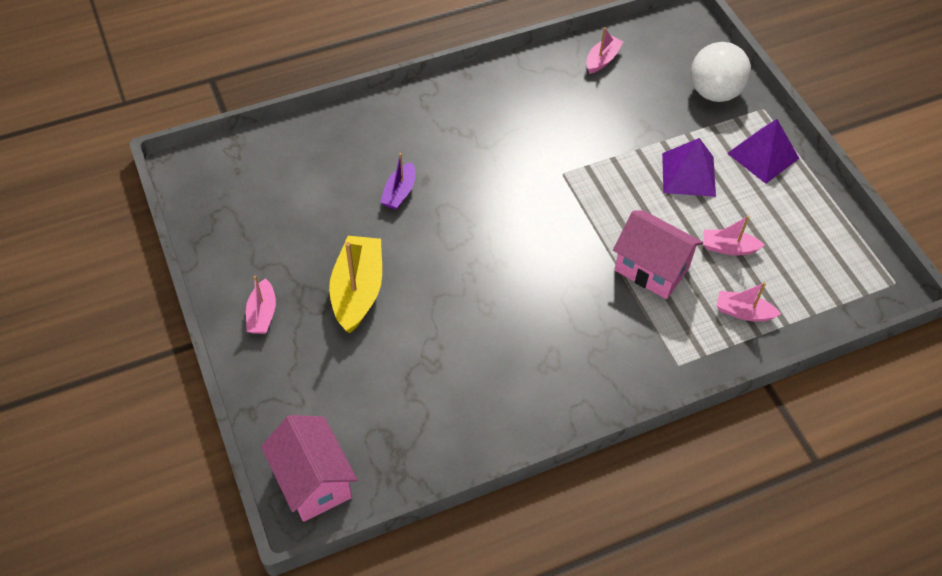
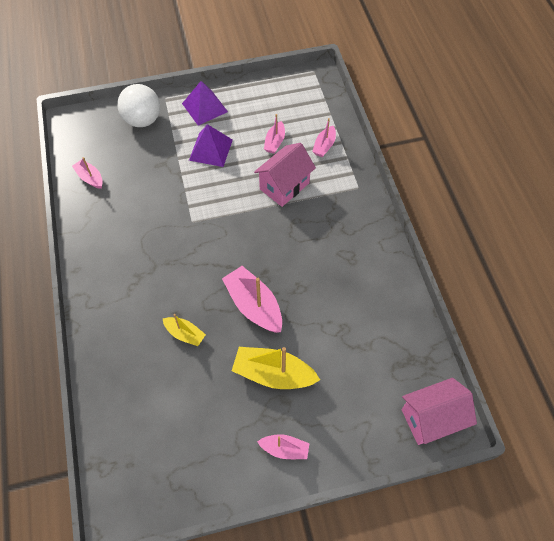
camera: 80 degrees left, 5 degrees up
purple boat [380,153,415,210] -> yellow boat [163,314,206,346]
none -> pink boat [222,266,282,333]

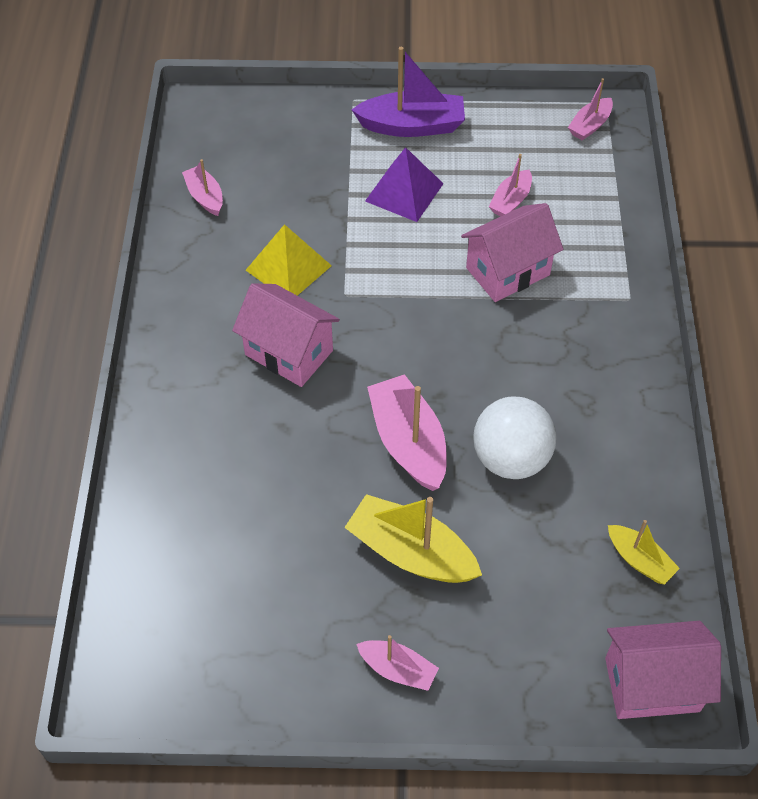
camera: 15 degrees right, 5 degrees down
white ball [117,84,160,127] -> white ball moved to [473,397,556,479]
yellow boat [163,314,206,346] -> yellow boat moved to [608,520,680,585]
purple pyramid [182,81,228,126] -> purple boat [352,47,465,137]
pink boat [312,118,336,157] -> pink boat moved to [568,78,613,140]
none -> pink house [232,283,340,387]
none -> yellow pyramid [246,224,332,296]

